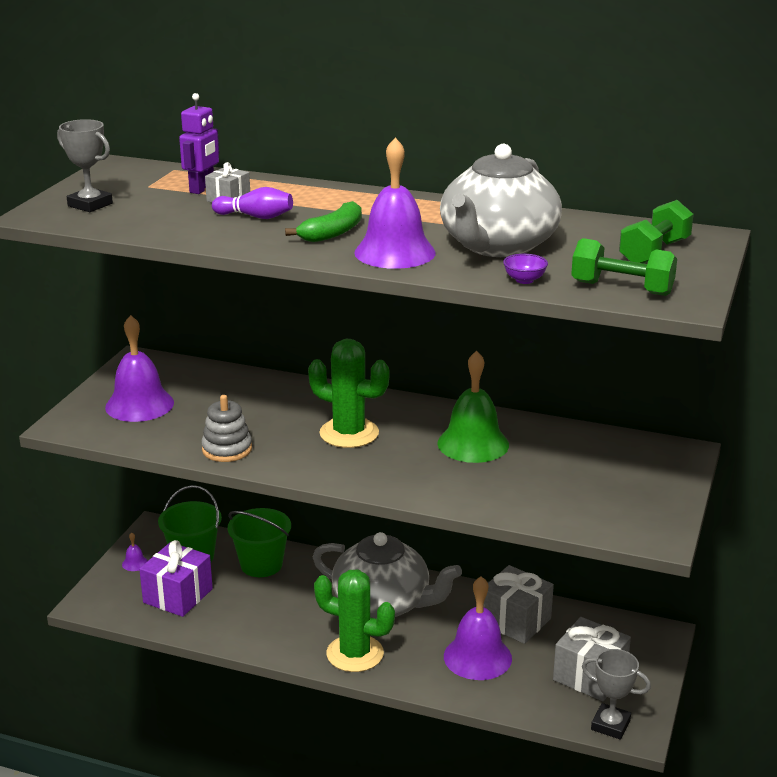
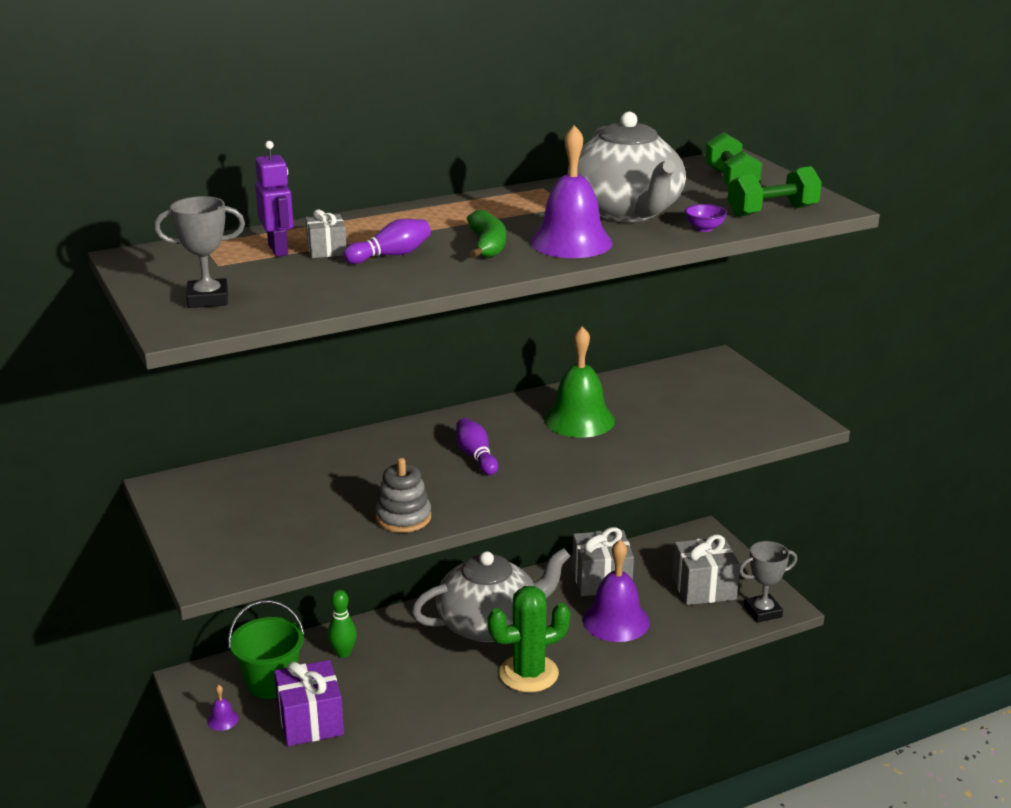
camera: 45 degrees left, 0 degrees up
purple bell [105,315,174,422] -> none
green bucket [228,508,291,577] -> green bowling pin [328,590,357,658]
green cactus [308,339,389,448] -> purple bowling pin [456,418,498,475]

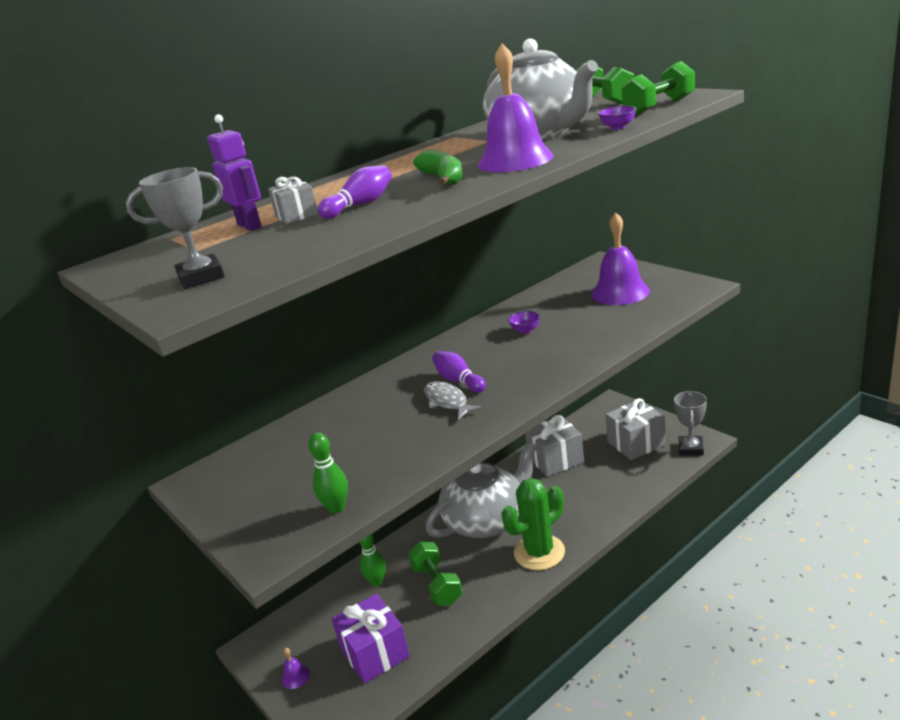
camera: 10 degrees left, 0 degrees up
green bucket [228,600,305,699] -> none
grey stacking toy [375,458,431,533] -> none
green bell [544,326,615,438] -> purple bowl [508,311,540,334]
purple bell [583,540,650,642] -> purple bell moved to [591,212,650,305]
grey trophy [739,541,797,623] -> grey trophy turned 45 degrees counterclockwise [674,391,707,455]
none -> green bowling pin [308,433,348,513]
none -> green dumbbell [408,541,463,605]
none -> grey fish [424,381,483,420]

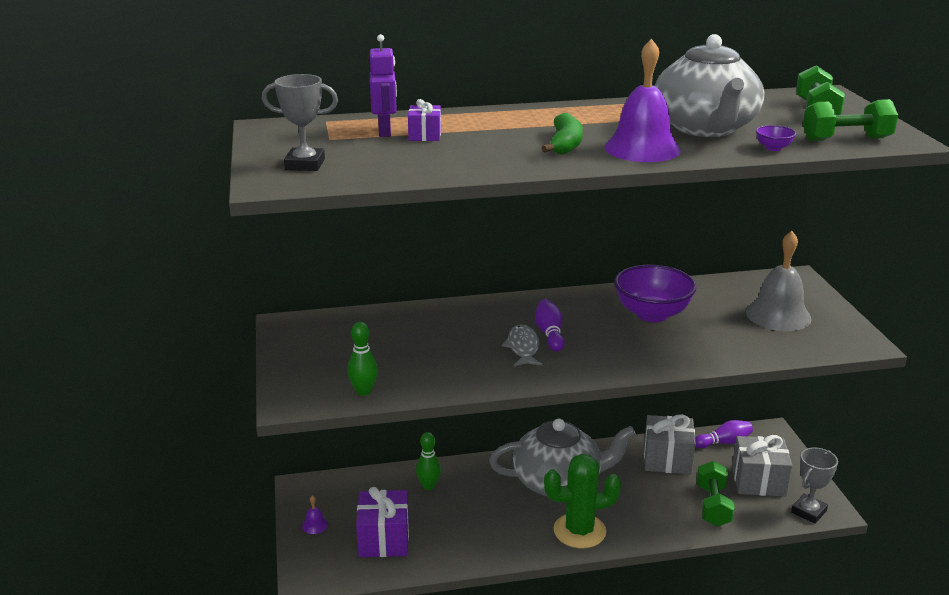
camera: 25 degrees right, 0 degrees up
grey gift [268,177,318,224] -> purple gift [408,99,441,141]
purple bowling pin [318,165,392,219] -> purple bowling pin moved to [695,420,753,448]
green dumbbell [408,541,463,605] -> green dumbbell moved to [697,461,735,527]
purple bowl [508,311,540,334] -> purple bowl [614,265,697,322], size x2.42
purple bell [591,212,650,305] -> grey bell [746,231,812,331]

